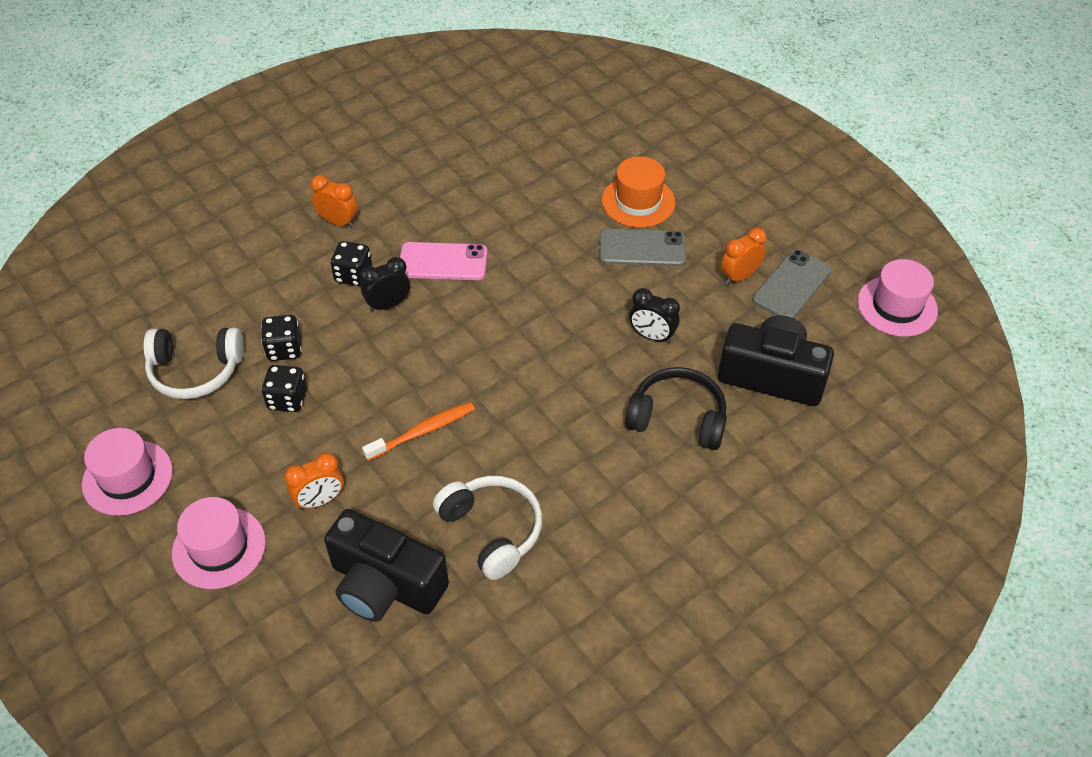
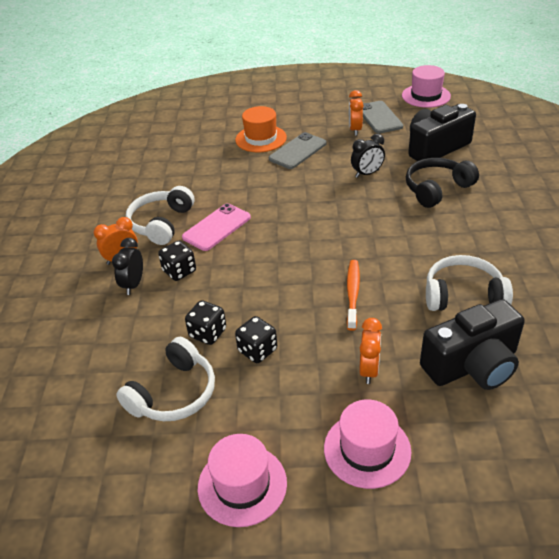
camera: 50 degrees left, 10 degrees down
black clock [360,257,410,312] -> black clock moved to [112,238,143,295]
none -> white headphones [126,186,194,245]

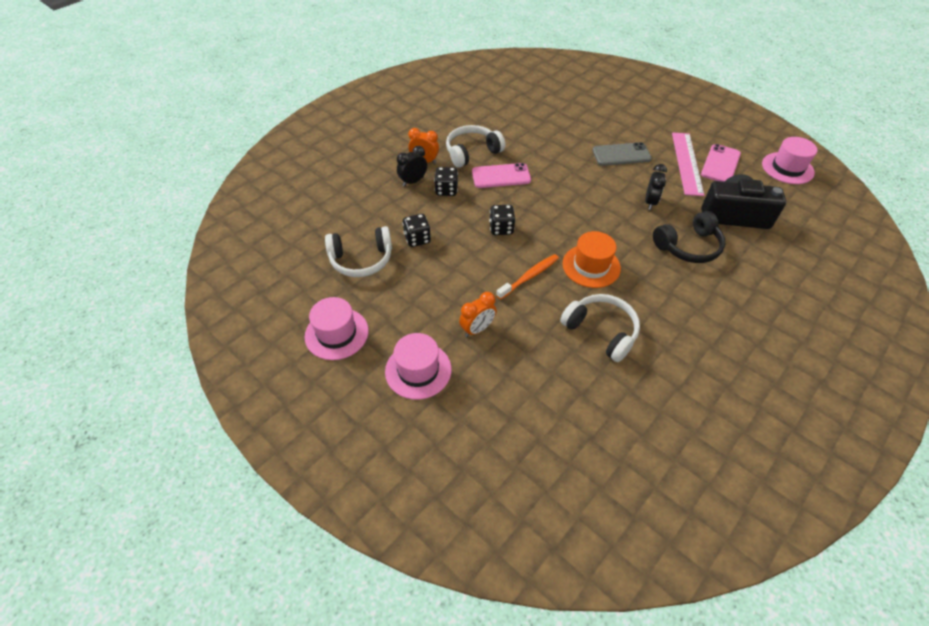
camera: 40 degrees right, 10 degrees up
orange hat [235,106,287,152] -> orange hat moved to [562,231,621,288]
black dice [235,316,277,363] -> black dice moved to [489,205,515,235]
orange clock [349,90,364,136] -> pink ruler [672,133,704,196]
black clock [351,134,385,178] -> black clock turned 90 degrees counterclockwise [645,164,667,210]
grey phone [363,101,403,133] -> pink phone [701,144,741,182]
black headphones [406,158,479,208] -> black headphones turned 150 degrees clockwise [653,211,725,263]
black camera [420,299,525,390] -> none

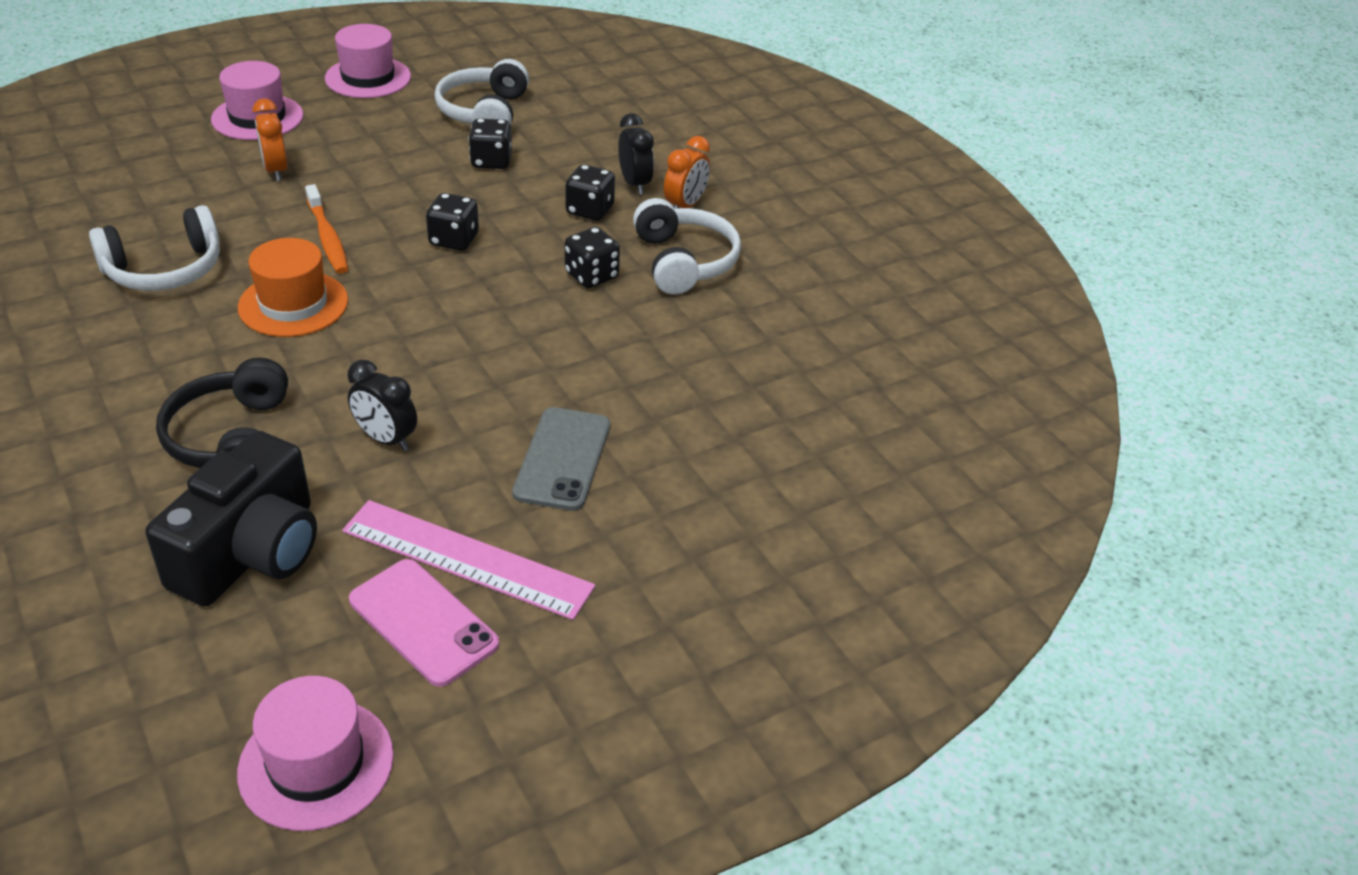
camera: 105 degrees right, 10 degrees down
pink phone [472,163,531,188] -> black dice [565,227,620,288]

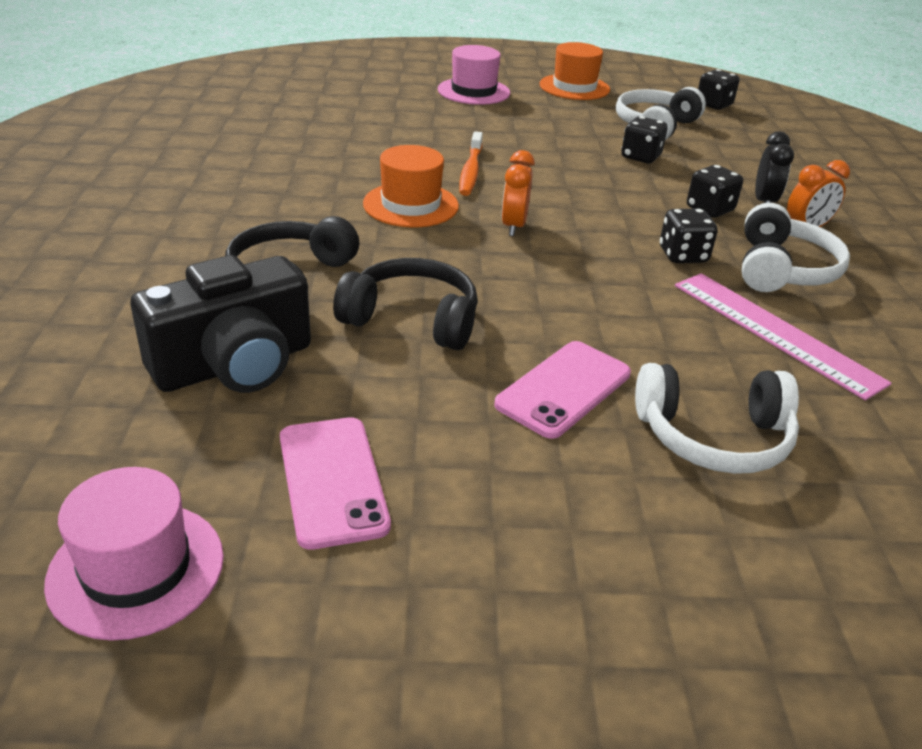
camera: 30 degrees right, 5 degrees down
white headphones [89,205,220,291] -> white headphones moved to [635,363,799,474]
orange clock [253,99,288,181] -> orange clock moved to [502,150,535,236]
pink hat [325,24,411,98] -> orange hat [539,42,610,100]
pink ruler [342,500,595,620] -> pink ruler moved to [675,273,892,400]
black clock [347,360,417,451] -> black headphones [333,258,478,350]
black dice [426,193,479,251] -> black dice moved to [698,69,740,110]
grey phone [512,407,610,511] -> pink phone [494,341,631,439]

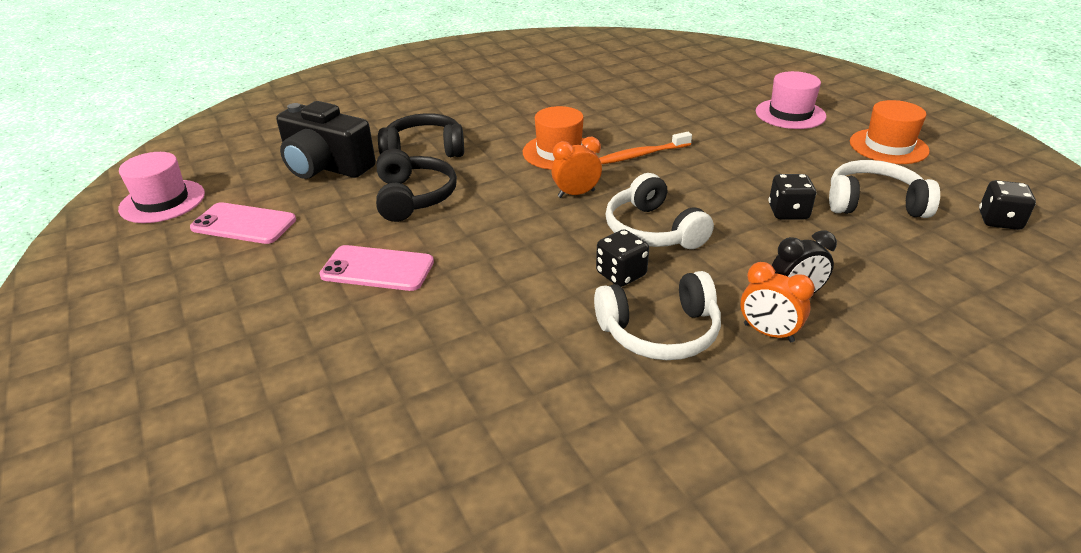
camera: 65 degrees right, 0 degrees up
pink phone [280,417,391,550] -> pink phone turned 60 degrees clockwise [190,202,296,244]
white headphones [635,363,799,474] -> white headphones moved to [605,173,714,249]
pink ruler [675,273,892,400] -> none
black dice [687,165,743,218] -> none

